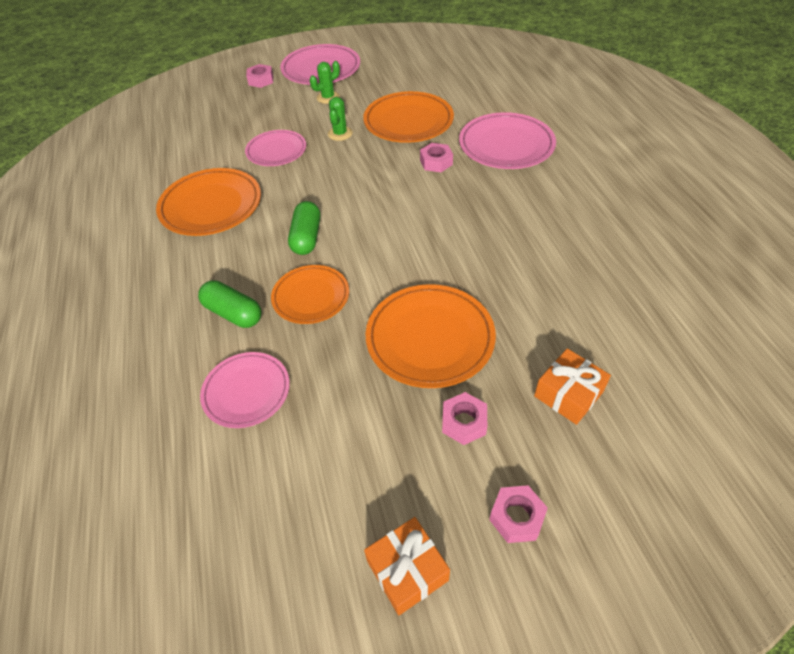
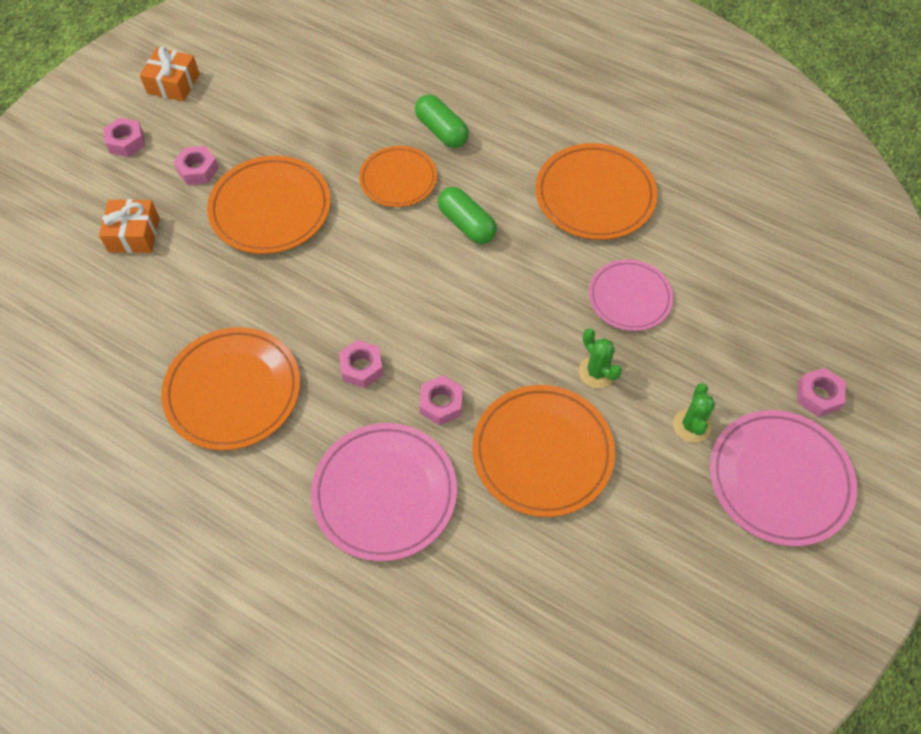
camera: 135 degrees right, 10 degrees up
green capsule [198,280,261,328] -> green capsule turned 60 degrees clockwise [415,94,469,148]
pink plate [200,352,290,428] -> none
none -> orange plate [161,327,300,450]
none -> pink nut [339,340,383,388]

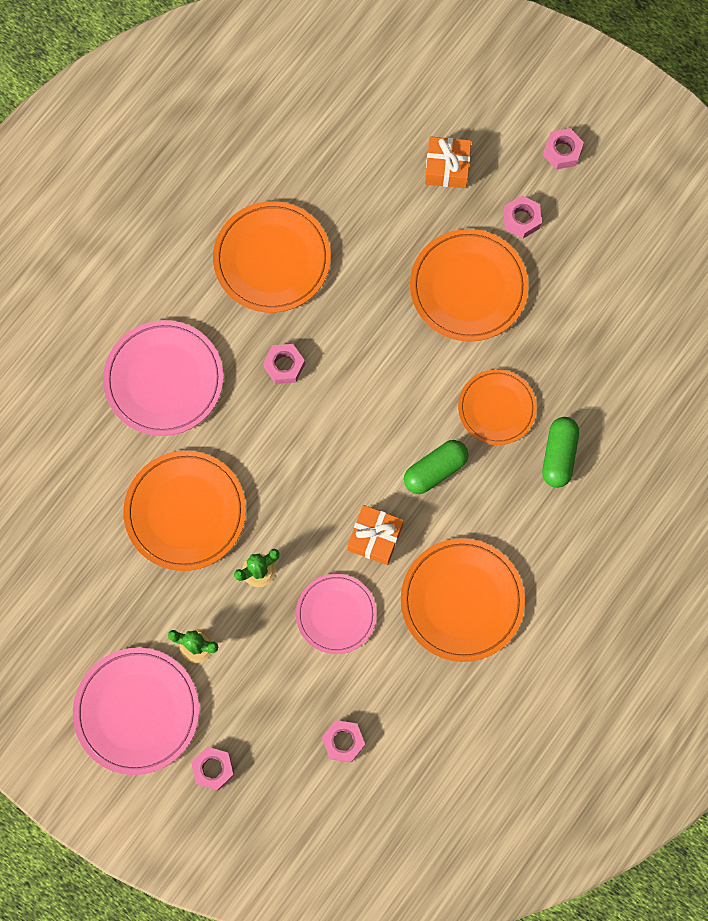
camera: 95 degrees right, 15 degrees up
orange gift [140,47,200,101] -> orange gift moved to [348,505,404,565]
green capsule [415,94,469,148] -> green capsule turned 45 degrees counterclockwise [542,417,579,488]
pink nut [419,375,463,425] -> pink nut moved to [322,720,365,763]

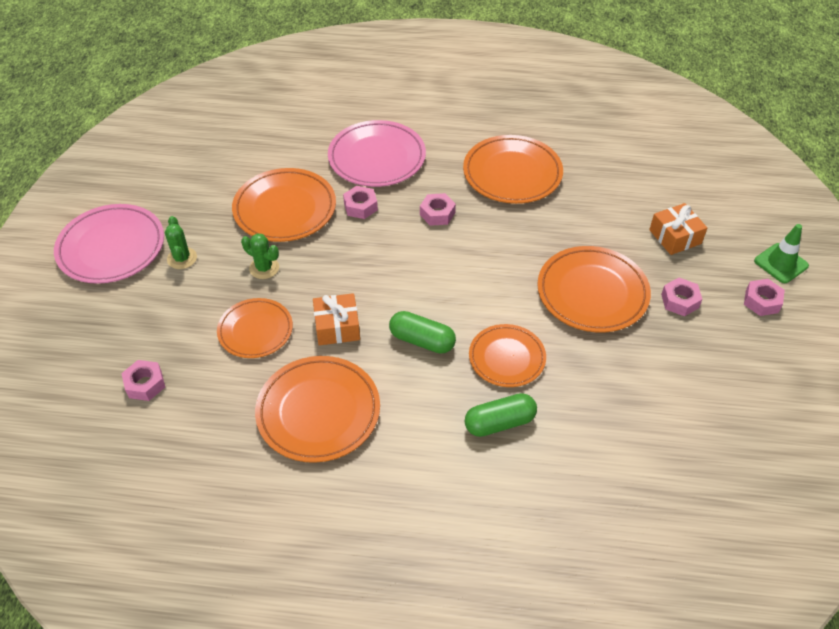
camera: 60 degrees right, 25 degrees down
pink nut [191,747,234,791] -> pink nut moved to [343,186,378,219]
pink plate [296,574,377,654] -> orange plate [217,298,293,358]
none -> green traffic cone [754,224,809,283]

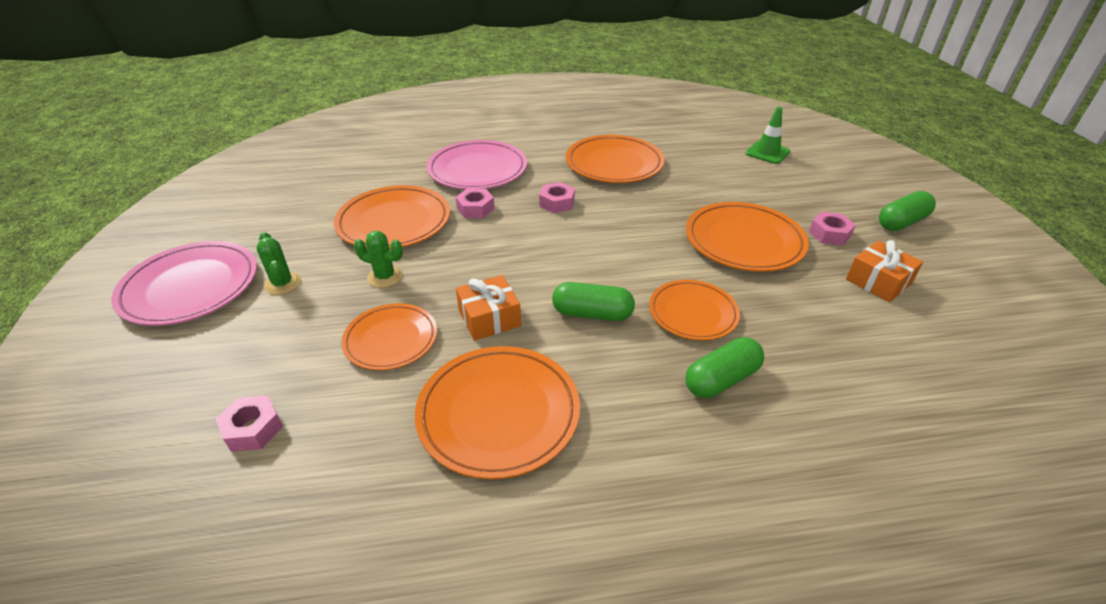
camera: 15 degrees left, 10 degrees down
orange gift [649,203,707,255] -> orange gift moved to [846,240,923,302]
pink nut [744,279,785,316] -> green capsule [879,191,936,231]
green traffic cone [754,224,809,283] -> green traffic cone moved to [745,107,790,164]

